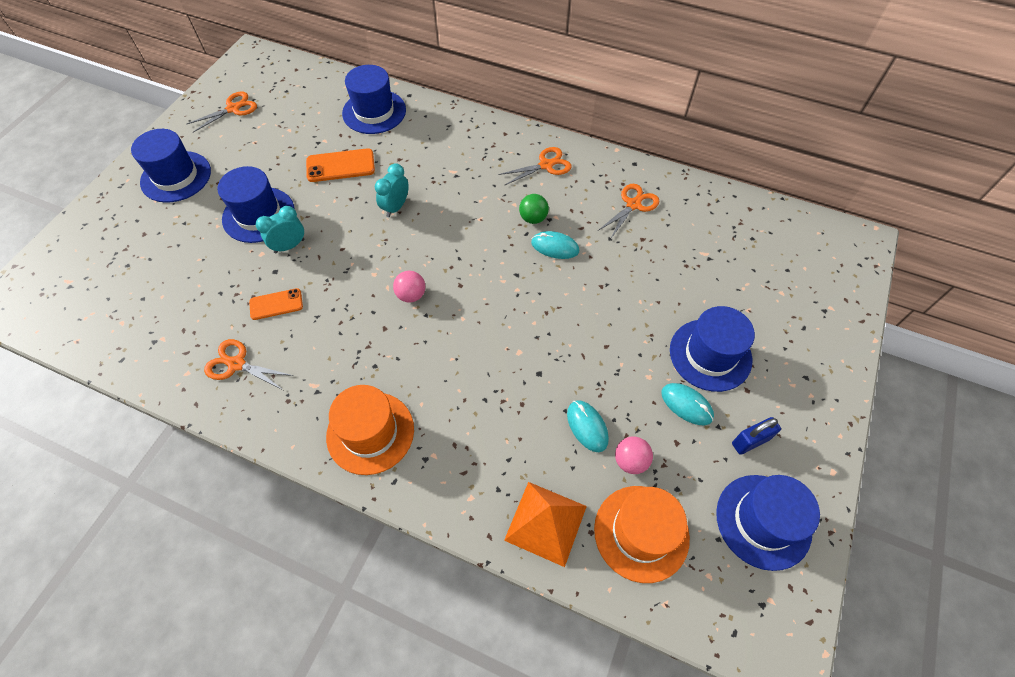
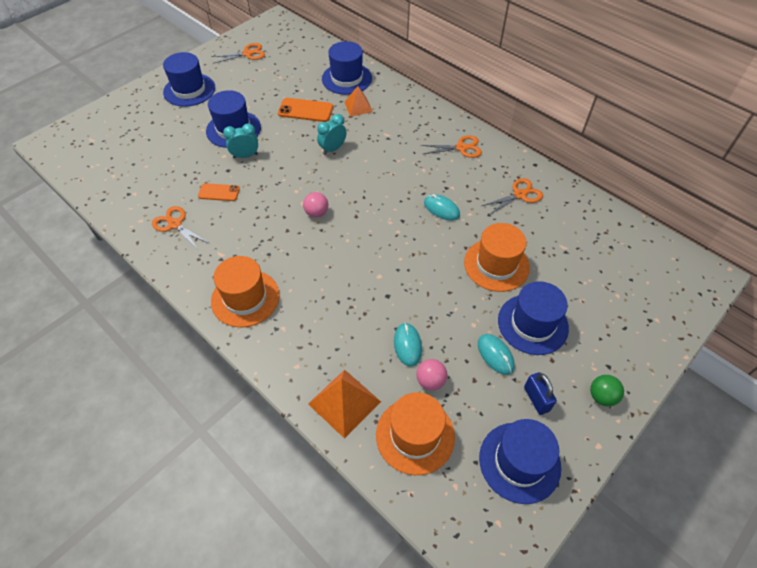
camera: 20 degrees right, 5 degrees down
green ball [519,194,549,224] -> green ball moved to [590,375,624,407]
blue padlock [732,417,781,455] -> blue padlock turned 75 degrees clockwise [524,372,557,415]
none -> orange pyramid [345,86,373,117]
none -> orange hat [464,223,530,292]

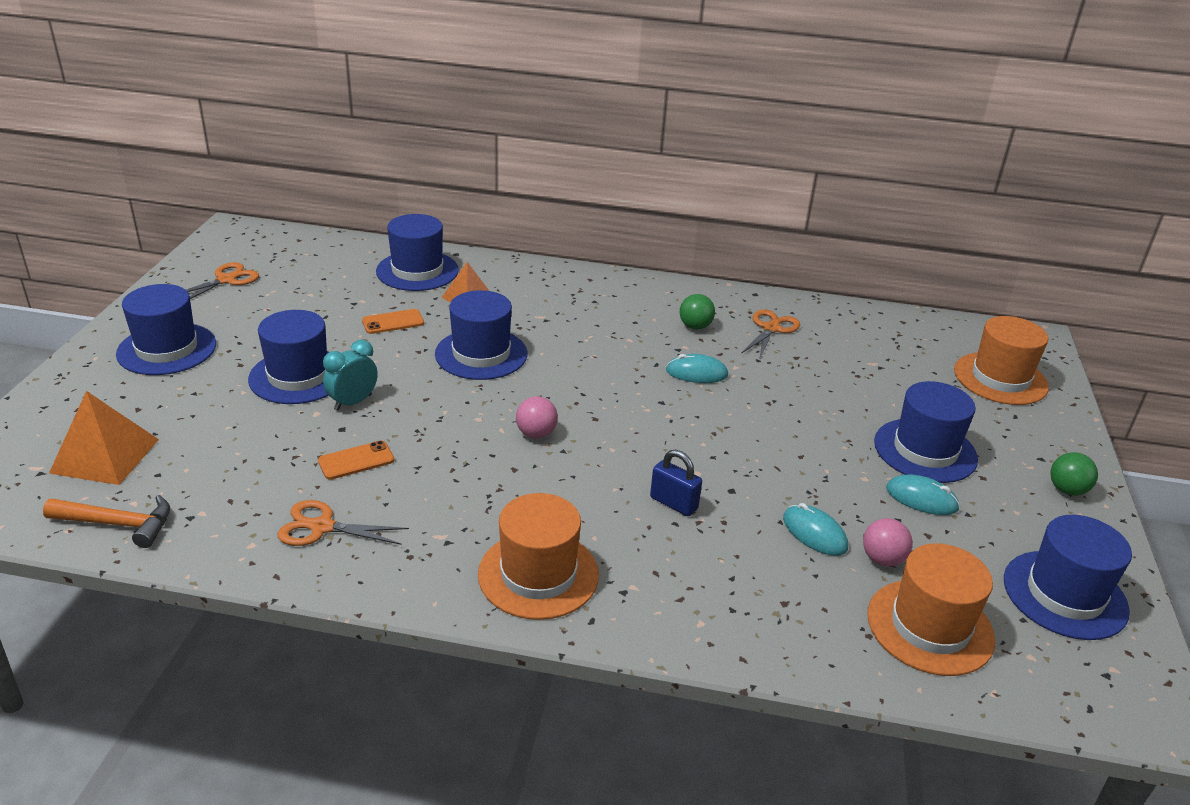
camera: 35 degrees left, 20 degrees down
orange phone [278,98,333,122] -> orange phone [362,309,424,334], size x0.66
orange pyramid [308,370,381,439] -> orange pyramid moved to [49,391,159,485]
turquoise clock [317,114,347,155] -> blue hat [435,290,527,380]
orange scissors [421,135,482,158] -> none
orange hat [464,223,530,292] -> orange hat moved to [954,316,1049,405]
blue padlock [524,372,557,415] -> blue padlock moved to [650,450,702,516]
none -> orange hammer [43,495,170,548]
none -> green ball [680,294,715,330]

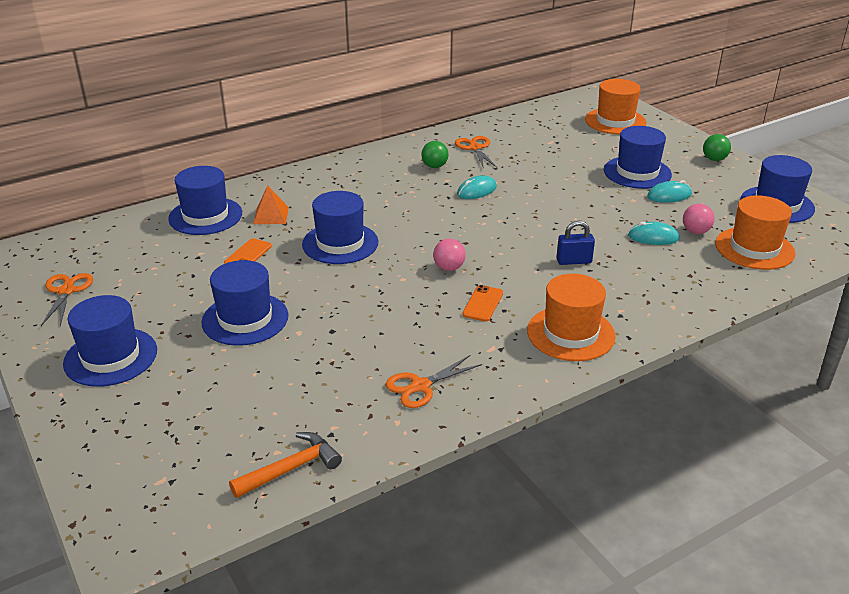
camera: 40 degrees left, 0 degrees up
orange pyramid [49,391,159,485] -> none
orange phone [318,441,394,480] -> orange phone moved to [462,285,503,322]
turquoise clock [323,340,378,411] -> none

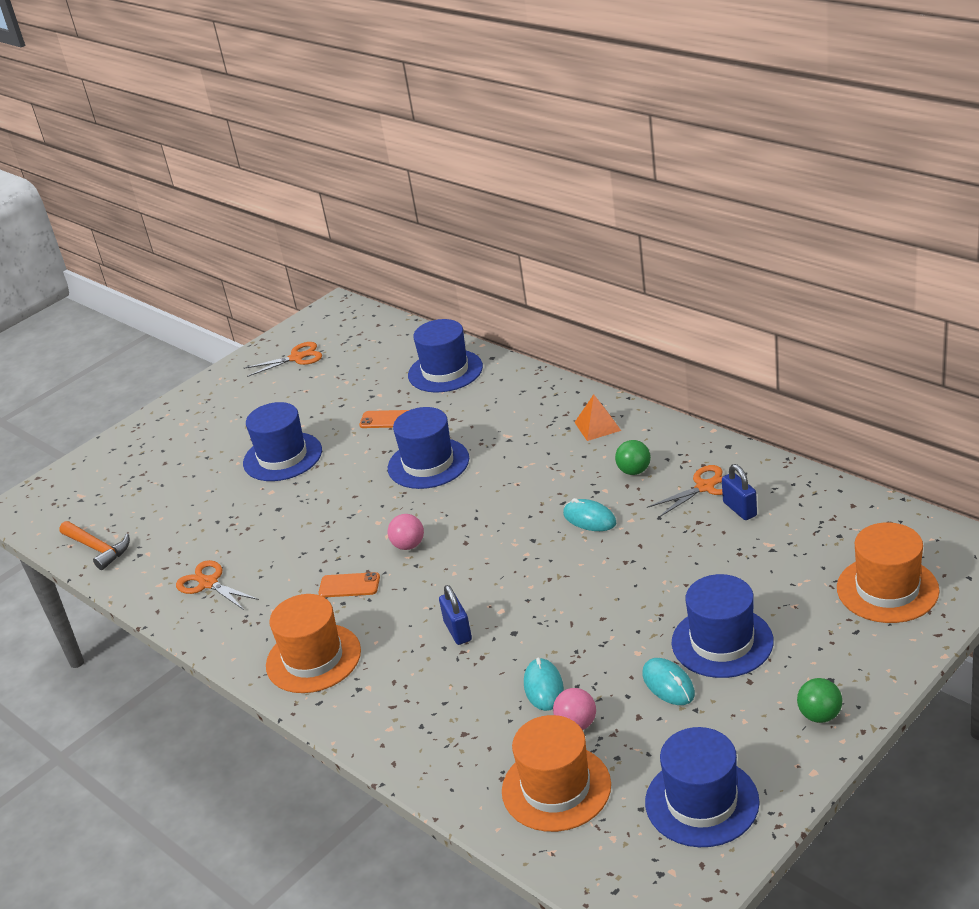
camera: 80 degrees right, 0 degrees up
blue hat [63,295,157,387] -> none
orange pyramid [253,185,289,224] -> orange pyramid moved to [574,394,621,441]
none -> blue padlock [722,464,757,520]

